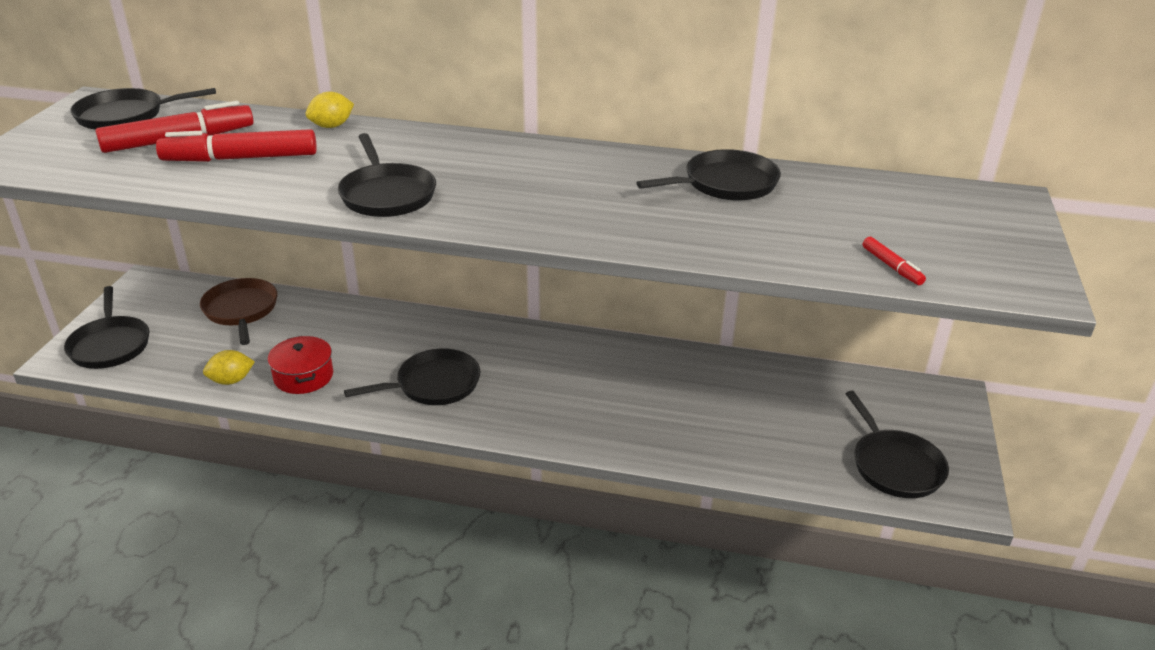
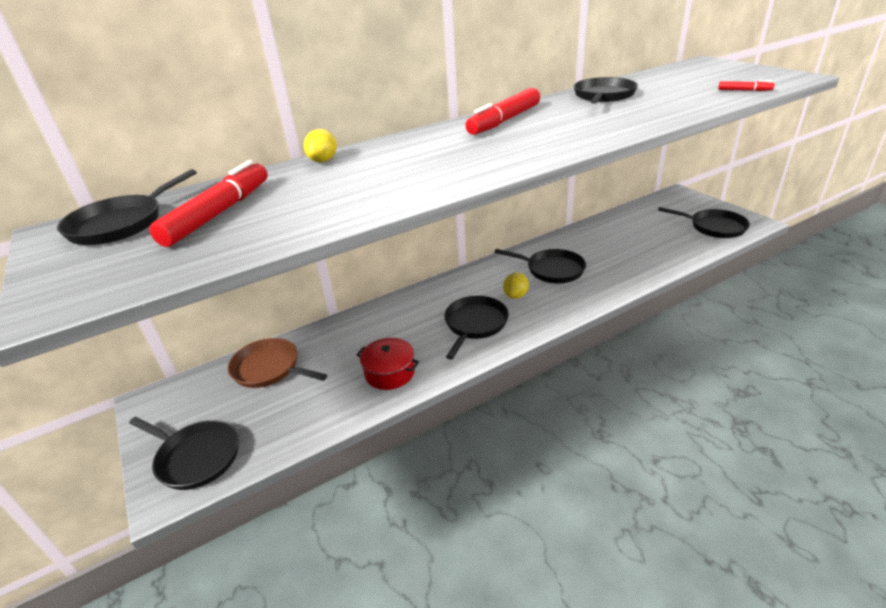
camera: 40 degrees left, 0 degrees up
red marker [156,129,317,162] -> red marker moved to [465,88,540,135]
yellow lemon [203,350,255,385] -> yellow lemon moved to [503,272,529,299]
black pan [338,133,436,217] -> black pan moved to [494,249,586,283]

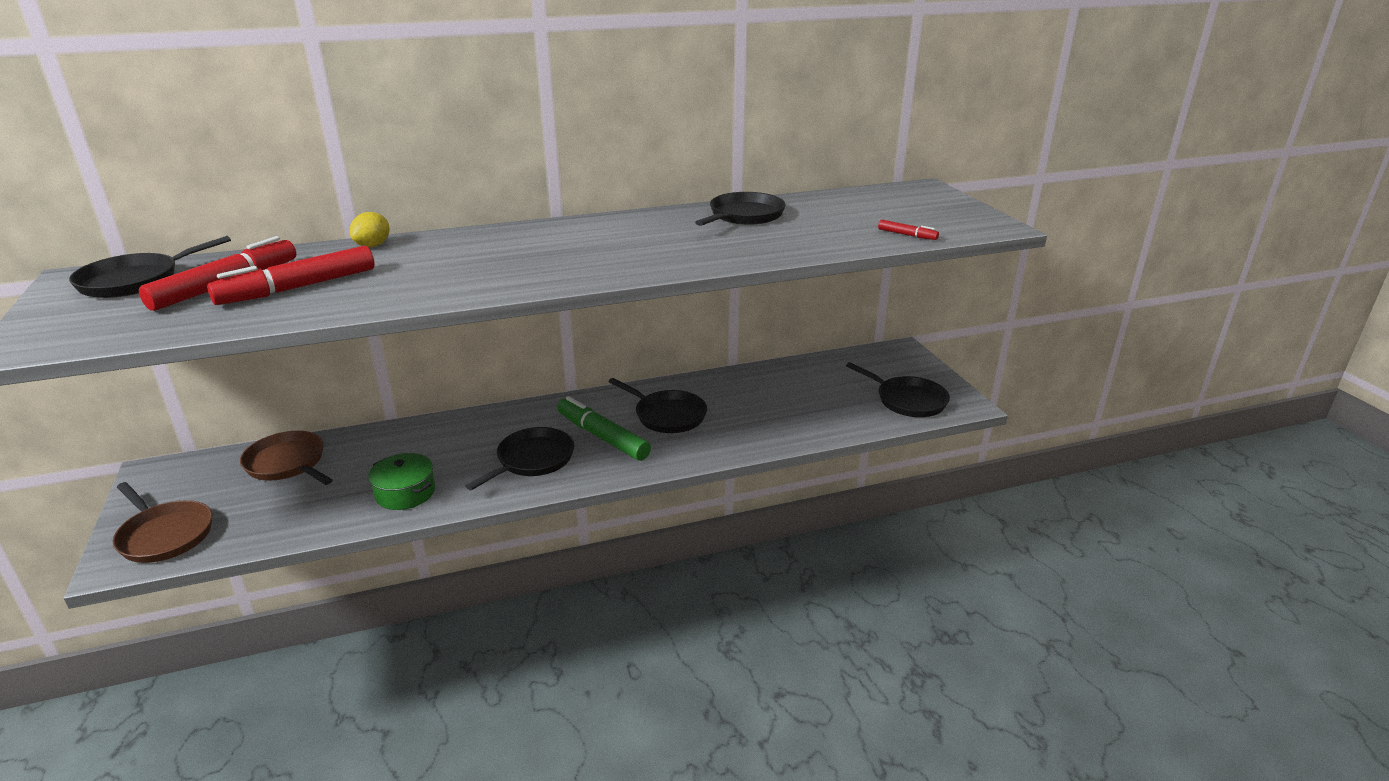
camera: 10 degrees right, 5 degrees down
black pan [129,417,239,490] -> brown pan [113,482,212,563]
red pot [356,338,419,390] -> green pot [368,453,435,510]
red marker [465,88,540,135] -> red marker moved to [207,246,375,305]
yellow lemon [503,272,529,299] -> green marker [557,396,651,461]

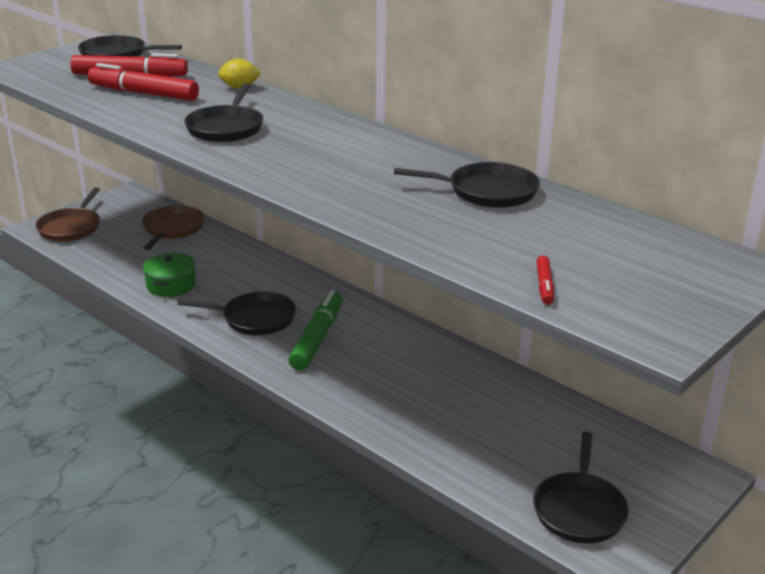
camera: 60 degrees right, 0 degrees up
black pan [608,378,707,433] -> black pan moved to [184,83,263,142]

